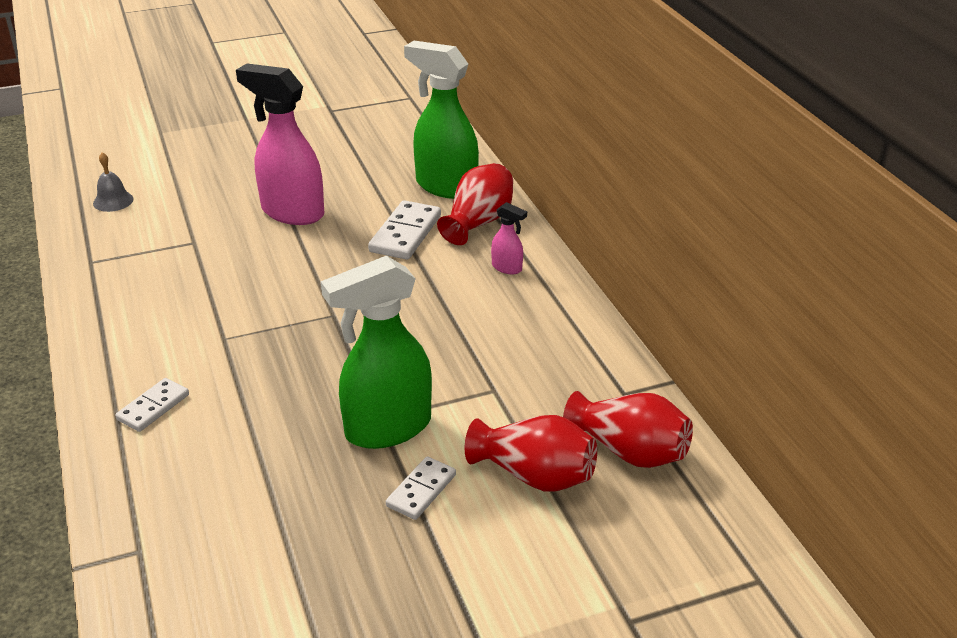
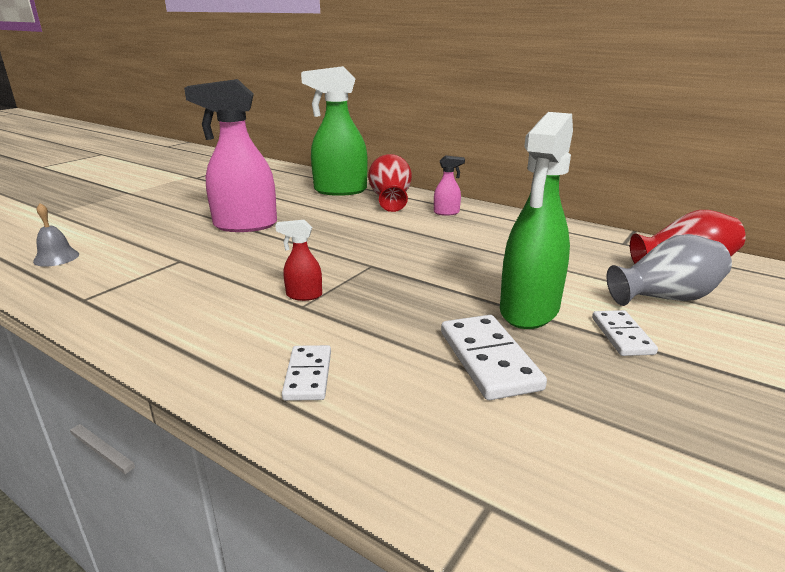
camera: 35 degrees left, 10 degrees down
white domino [368,200,441,260] -> white domino moved to [441,315,547,400]
red vase [465,415,597,492] -> grey vase [607,234,732,306]
none -> red spray bottle [275,220,322,301]

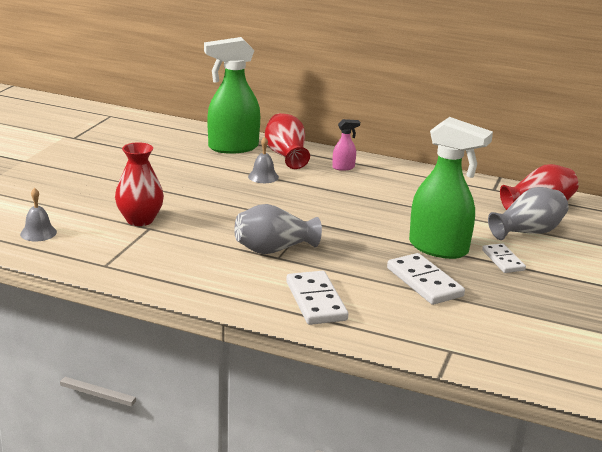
camera: 15 degrees left, 0 degrees up
pink spray bottle [184,79,277,232] -> none
red spray bottle [275,220,322,301] -> grey vase [234,204,322,254]
white domino [282,345,331,401] -> white domino [286,271,348,325], size x1.58
green spray bottle [500,112,573,329] -> green spray bottle turned 75 degrees counterclockwise [409,117,493,259]
none -> red vase [115,142,164,226]
none -> grey bell [248,137,279,183]

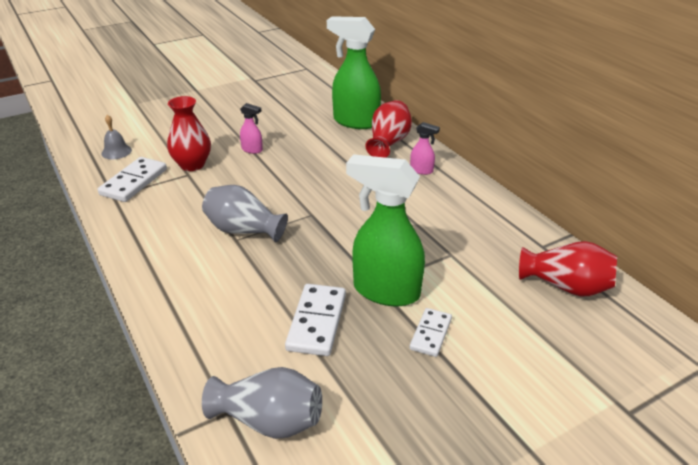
camera: 40 degrees right, 10 degrees up
grey bell [248,137,279,183] -> none
white domino [286,271,348,325] -> white domino moved to [98,157,167,202]
green spray bottle [409,117,493,259] -> green spray bottle turned 135 degrees clockwise [346,154,425,306]
grey vase [488,187,568,240] -> grey vase moved to [202,367,322,439]
none -> pink spray bottle [240,103,263,154]

